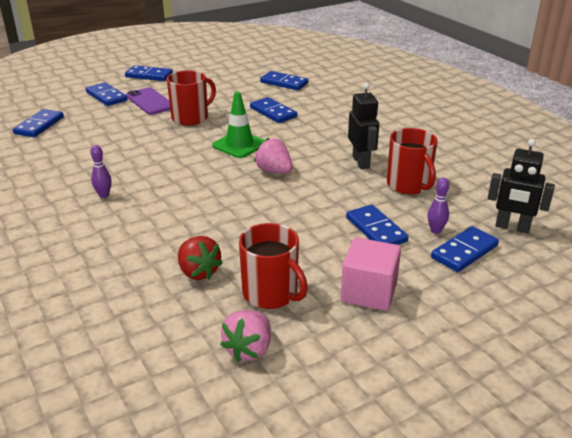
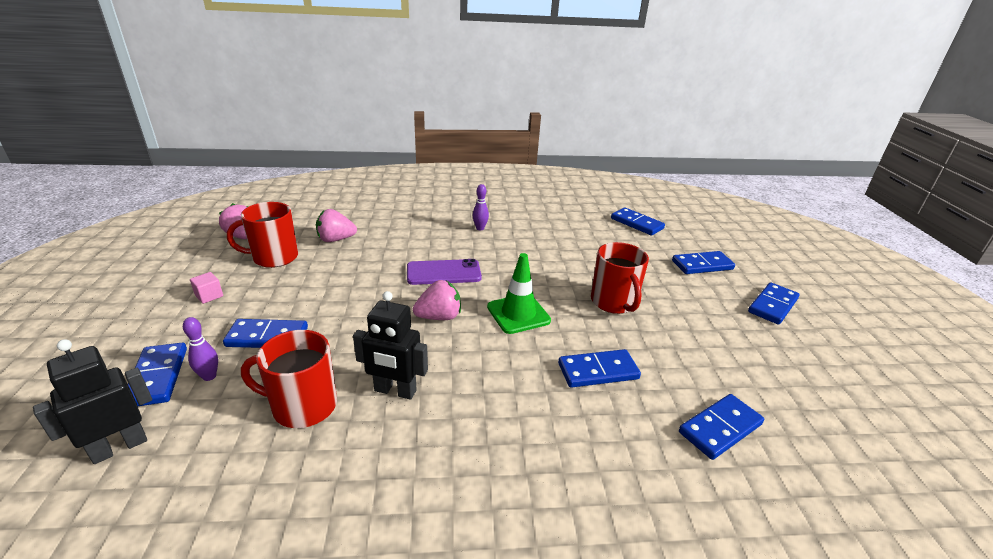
camera: 115 degrees right, 0 degrees up
purple phone [126,87,170,115] -> purple phone moved to [407,259,482,285]
red strawberry [178,236,223,280] -> pink strawberry [316,209,357,242]
pink cube [341,238,401,311] -> pink cube [190,272,223,304], size x0.48

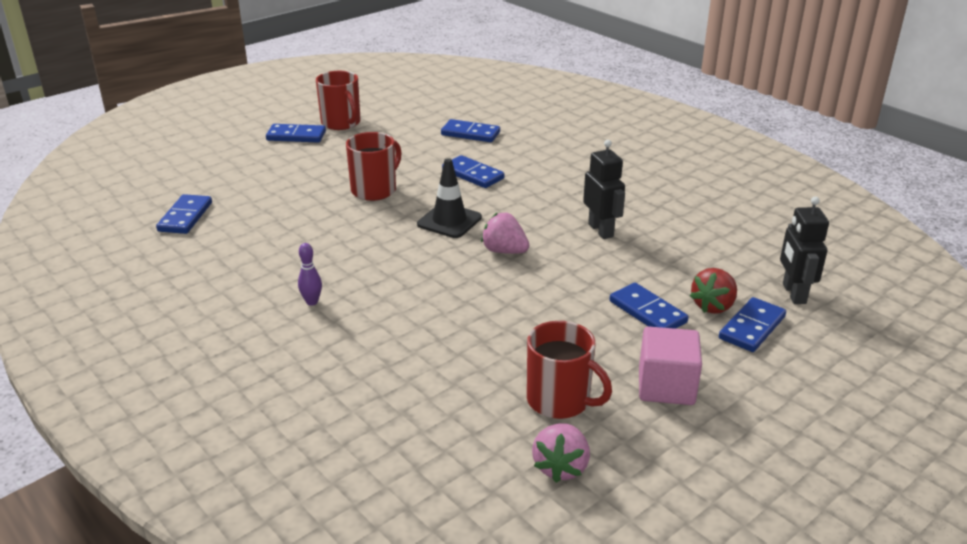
camera: 125 degrees left, 0 degrees up
black robot [33,339,152,464] -> black robot turned 75 degrees clockwise [780,197,829,304]
purple bowling pin [183,317,218,381] -> red strawberry [690,268,737,314]
pink cube [190,272,223,304] -> pink cube [639,326,702,405], size x2.07
red mug [241,330,337,428] -> red mug moved to [316,71,361,130]
pink strawberry [316,209,357,242] -> none
purple phone [407,259,482,285] -> none
green traffic cone [487,253,551,334] -> black traffic cone [417,158,482,238]
blue domino [672,251,735,274] -> none

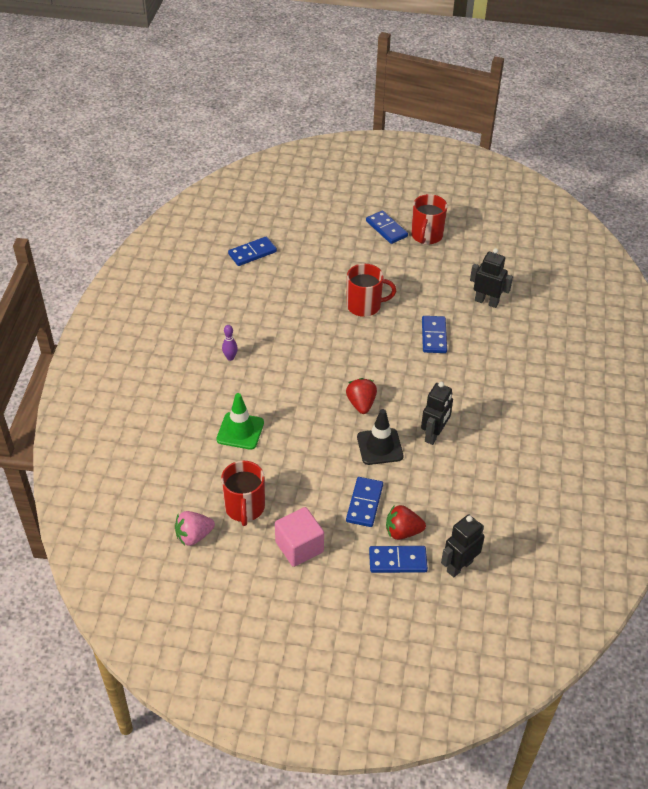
camera: 50 degrees right, 15 degrees up
black traffic cone [417,158,482,238] -> black traffic cone moved to [357,409,403,465]
blue domino [441,119,500,142] -> black robot [470,248,513,308]
pink strawberry [481,212,529,254] -> red strawberry [346,378,377,414]
none -> green traffic cone [217,393,264,450]

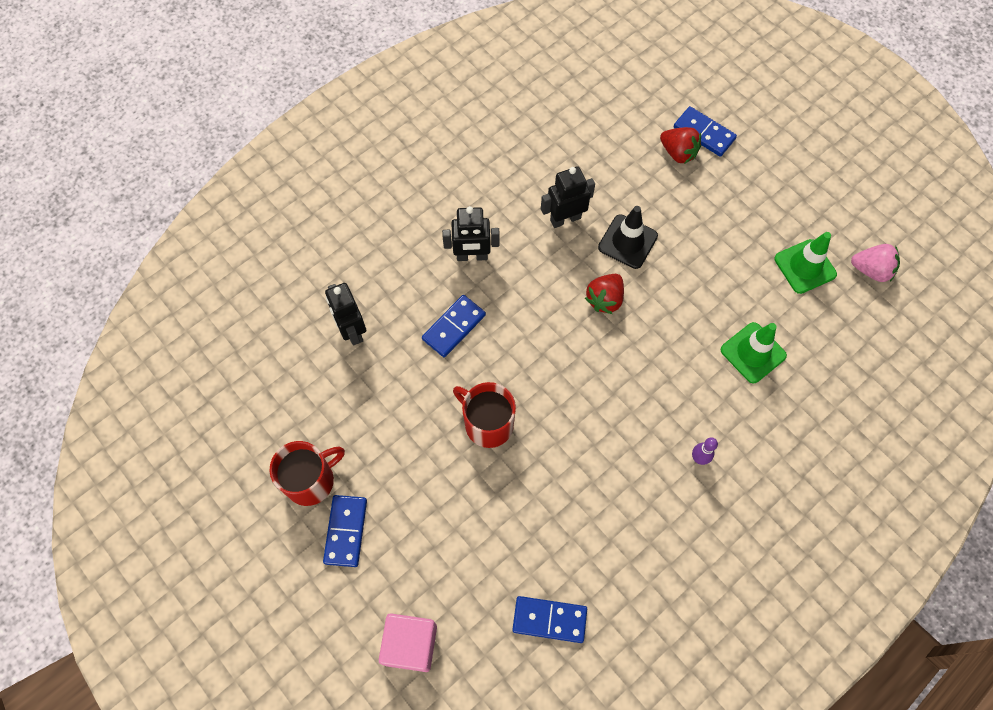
camera: 140 degrees left, 20 degrees up
red mug [221,461,265,526] -> green traffic cone [774,232,837,294]
pink cube [275,507,324,567] -> pink cube moved to [379,613,437,672]
blue domino [346,477,383,527] -> none
black robot [441,514,485,577] -> black robot moved to [442,206,500,261]

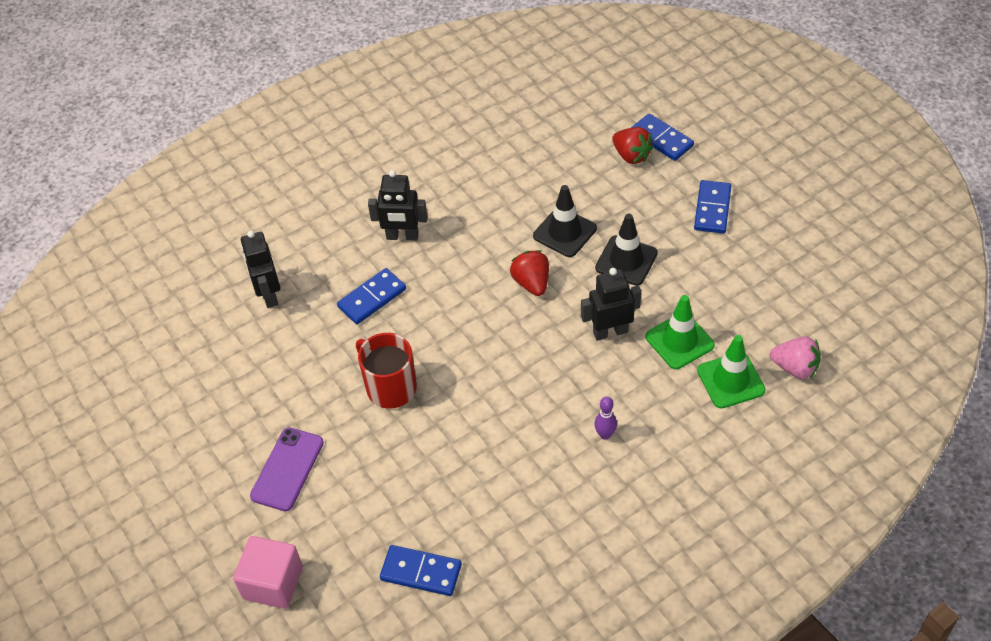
camera: 10 degrees right, 15 degrees down
red mug [270,441,345,506] -> none
blue domino [323,495,367,567] -> blue domino moved to [694,180,731,233]
black robot [541,166,595,228] -> black robot moved to [581,268,641,341]
red strawberry [585,274,624,314] -> red strawberry turned 120 degrees clockwise [510,250,549,296]
green traffic cone [774,232,837,294] -> green traffic cone moved to [697,335,766,409]
pink strawberry [851,244,900,282] -> pink strawberry moved to [770,336,821,379]
none -> purple phone [250,427,324,511]
none -> black traffic cone [595,213,658,286]

